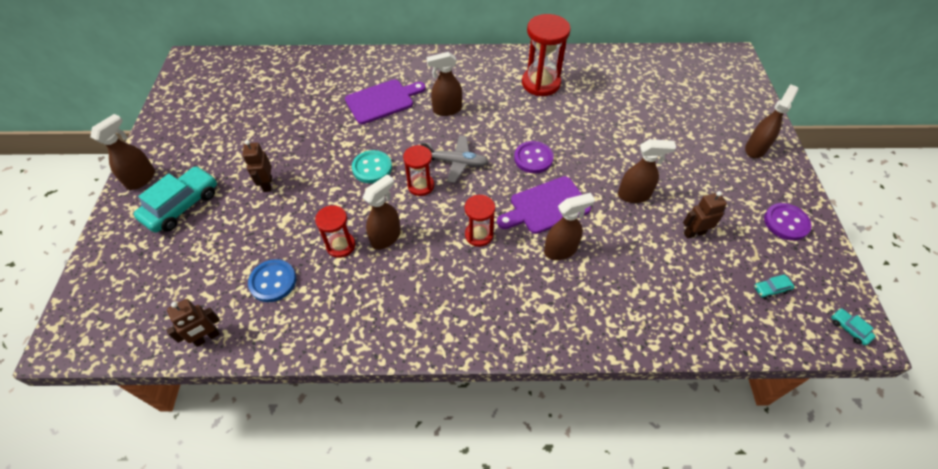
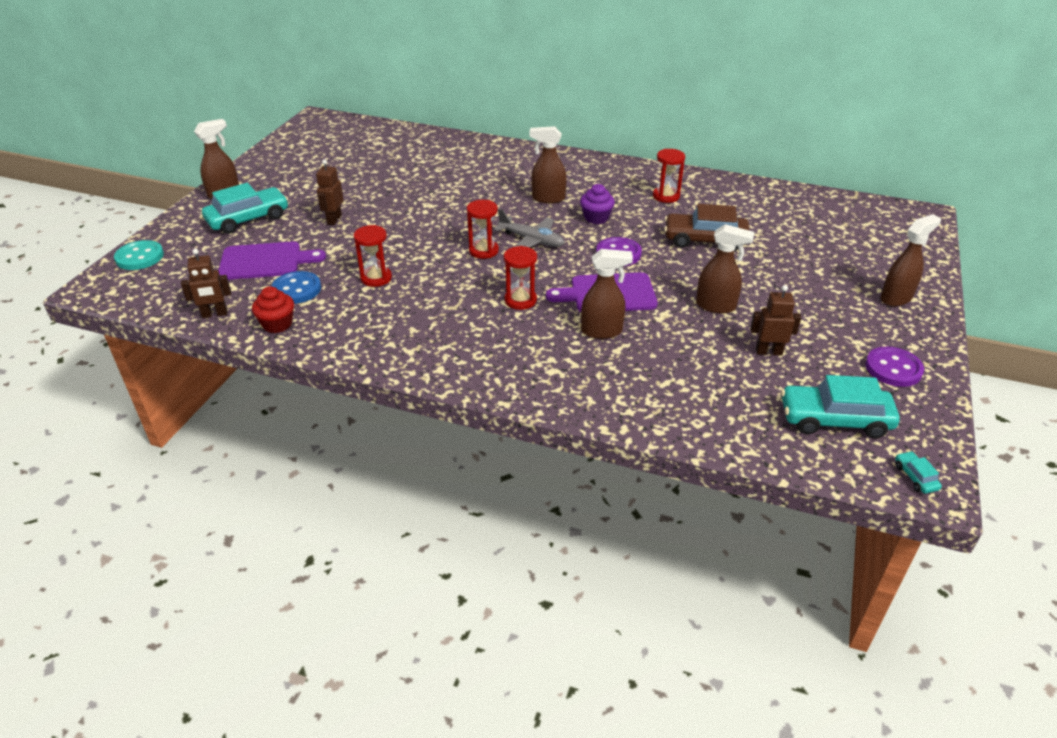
camera: 20 degrees right, 15 degrees down
purple cutting board [345,80,426,124] -> purple cutting board moved to [218,241,326,280]
turquoise button [352,150,392,183] -> turquoise button moved to [114,240,164,270]
brown spray bottle [362,174,401,250] -> none
red hourglass [522,14,571,96] -> red hourglass [653,149,685,203], size x0.59
turquoise car [754,274,795,299] -> turquoise car [781,375,900,438], size x2.32
none -> red cupcake [252,286,294,333]
none -> purple cupcake [580,184,615,224]
none -> brown car [664,204,750,251]

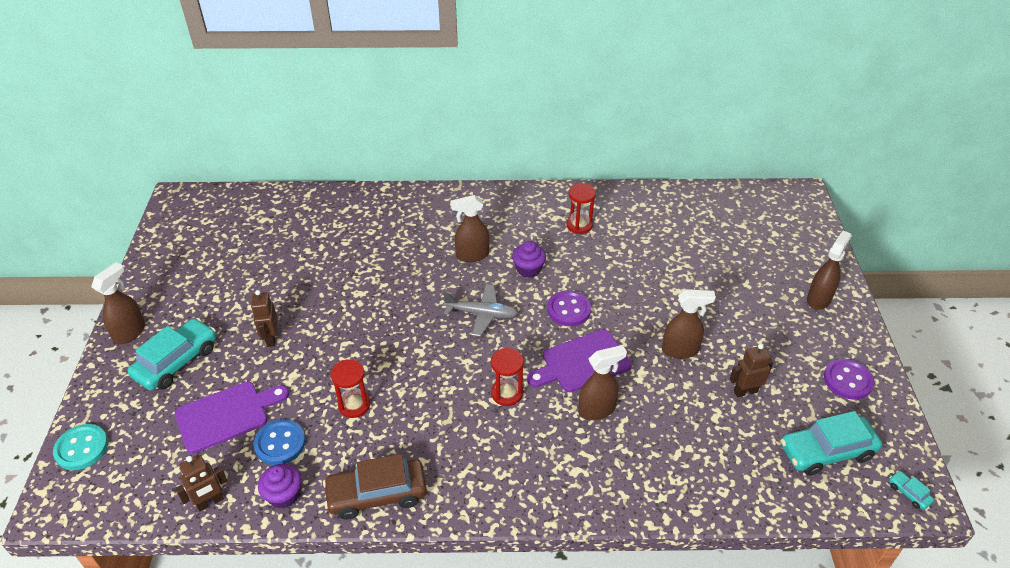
camera: 20 degrees left, 5 degrees up
red cupcake [252,286,294,333] -> purple cupcake [258,464,302,508]
red hourglass [467,200,499,259] -> none
brown car [664,204,750,251] -> brown car moved to [323,454,427,520]

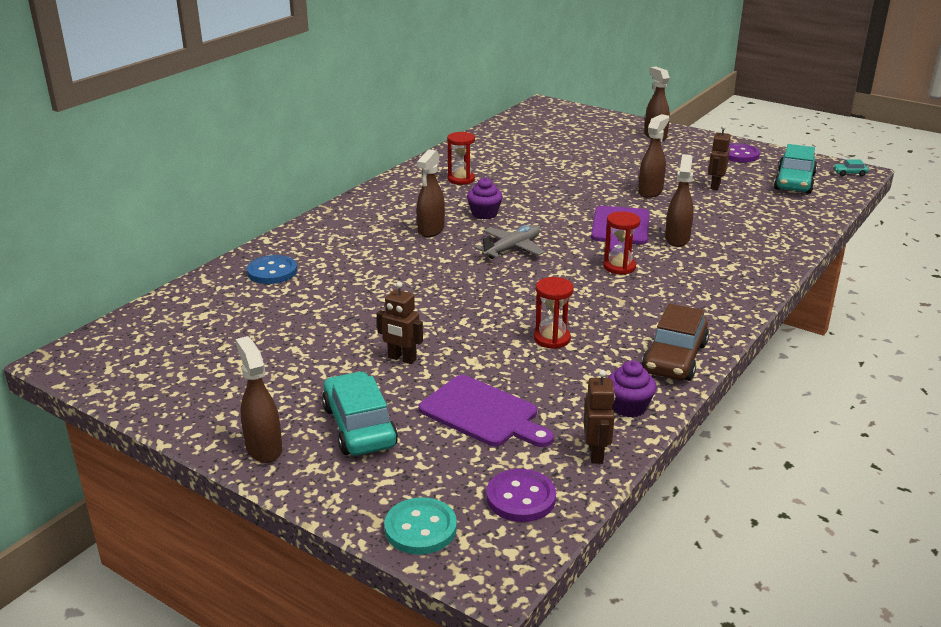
camera: 55 degrees left, 15 degrees down
purple cutting board [175,382,289,454] -> purple cutting board turned 120 degrees clockwise [419,375,554,447]
blue button [254,419,306,465] -> blue button moved to [247,255,297,284]
purple button [547,290,591,326] -> purple button moved to [486,469,556,522]

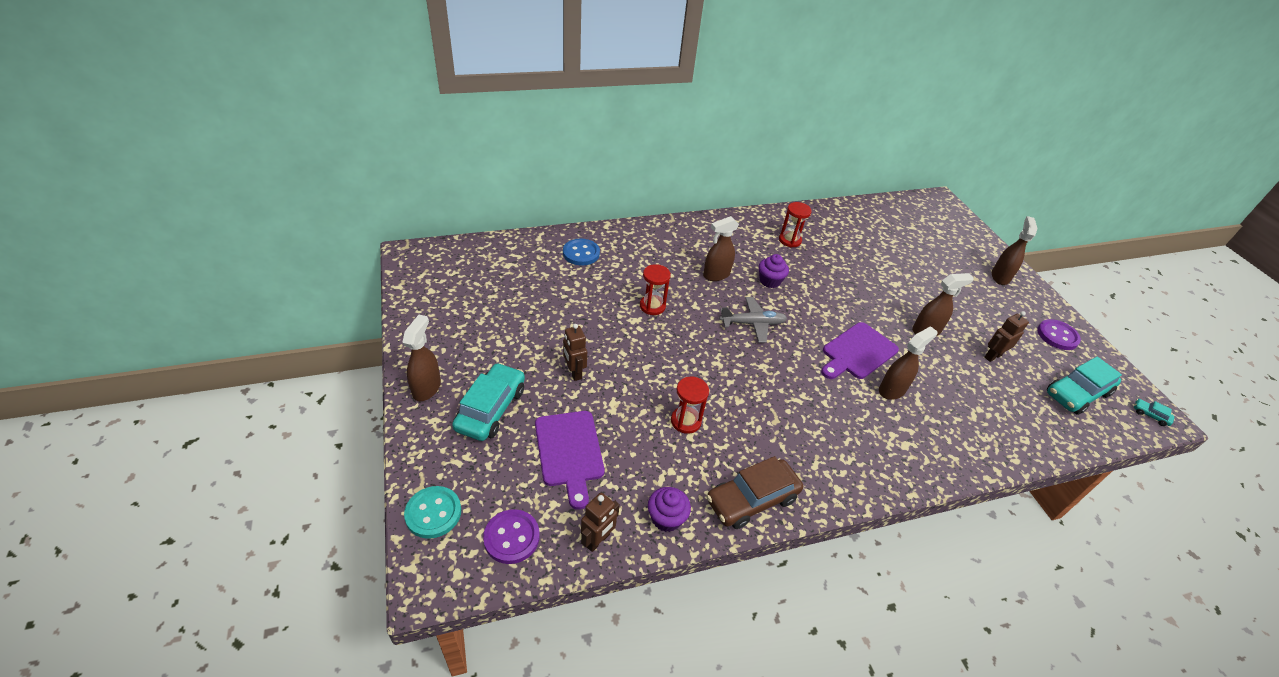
camera: 35 degrees right, 15 degrees up
red hourglass [603,211,640,275] -> red hourglass moved to [640,264,671,315]

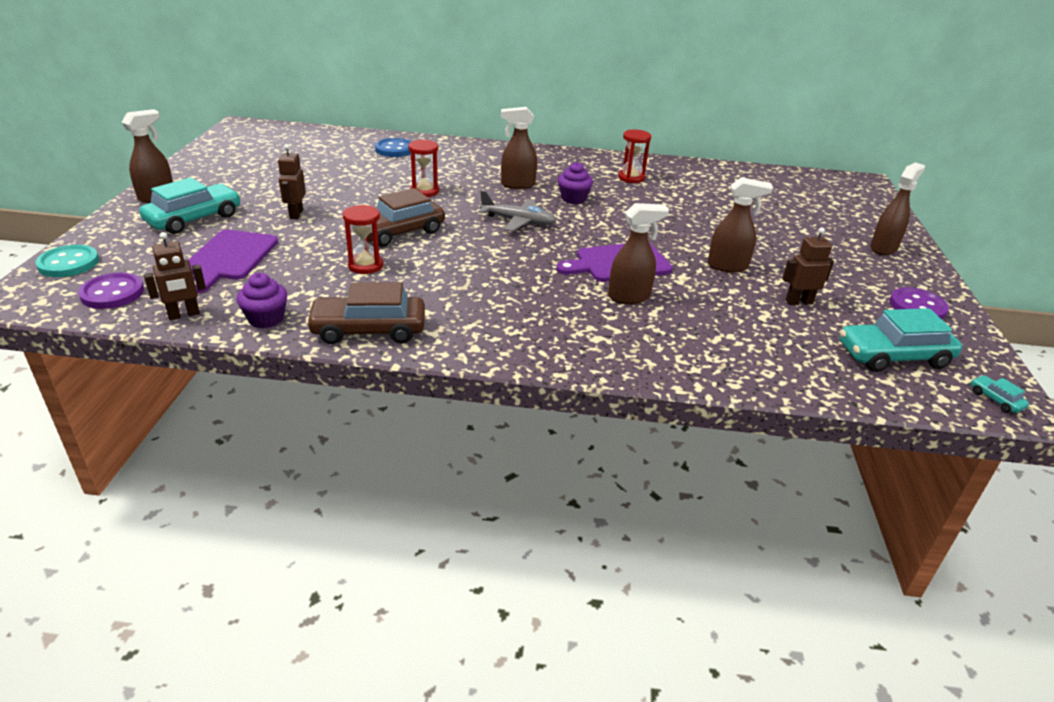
camera: 25 degrees right, 10 degrees down
none -> brown car [368,188,445,247]

